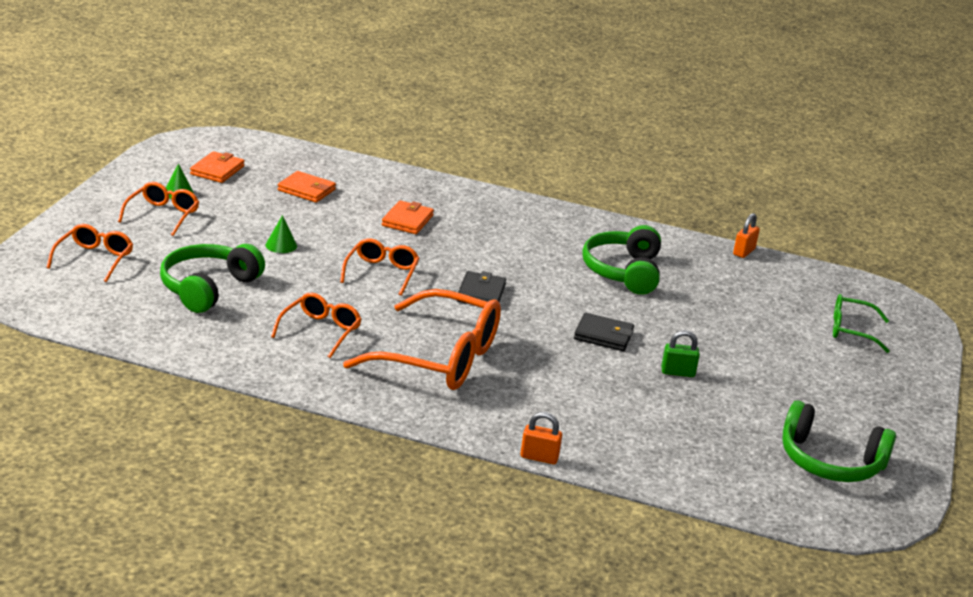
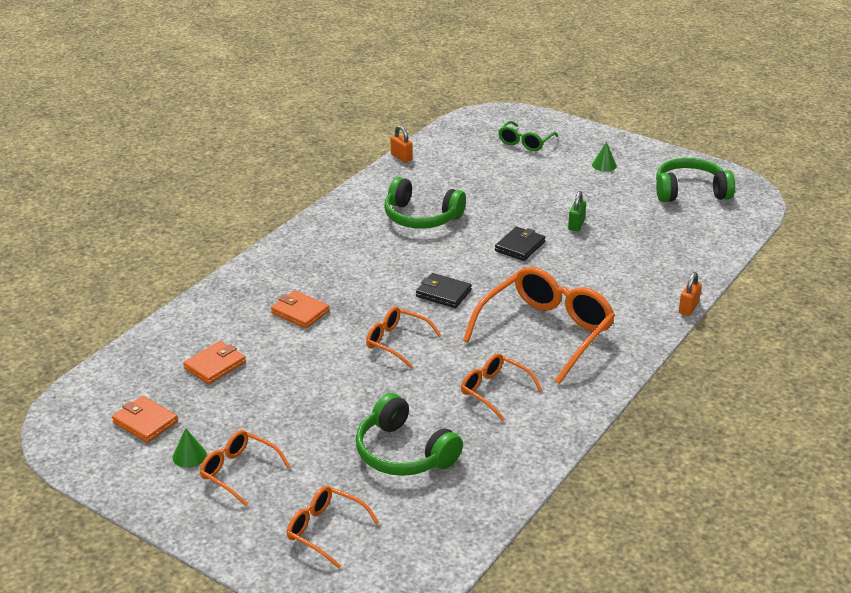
camera: 70 degrees left, 5 degrees up
green cone [266,215,297,253] -> green cone moved to [592,142,617,172]
green headphones [782,400,896,482] -> green headphones turned 135 degrees counterclockwise [656,158,735,202]

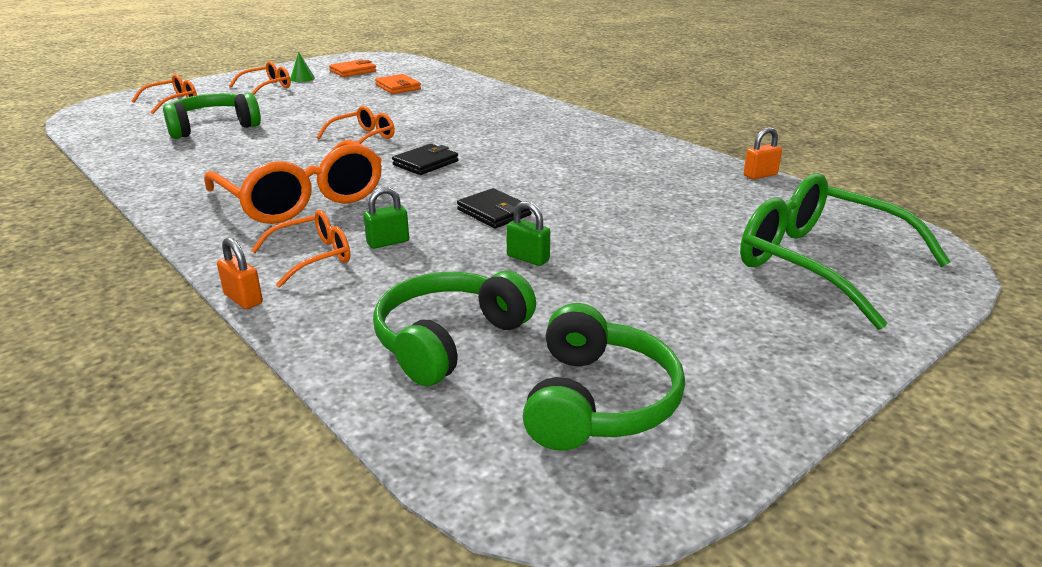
camera: 105 degrees right, 5 degrees down
orange wallet [271,290,329,329] -> none
green headphones [384,177,466,229] -> green headphones moved to [373,271,536,386]
orange glasses [461,353,543,421] -> orange glasses moved to [251,210,350,287]
green glasses [498,121,558,151] -> green glasses [740,173,950,330], size x1.91
green cone [592,142,617,172] -> none
none -> green padlock [363,187,409,249]

